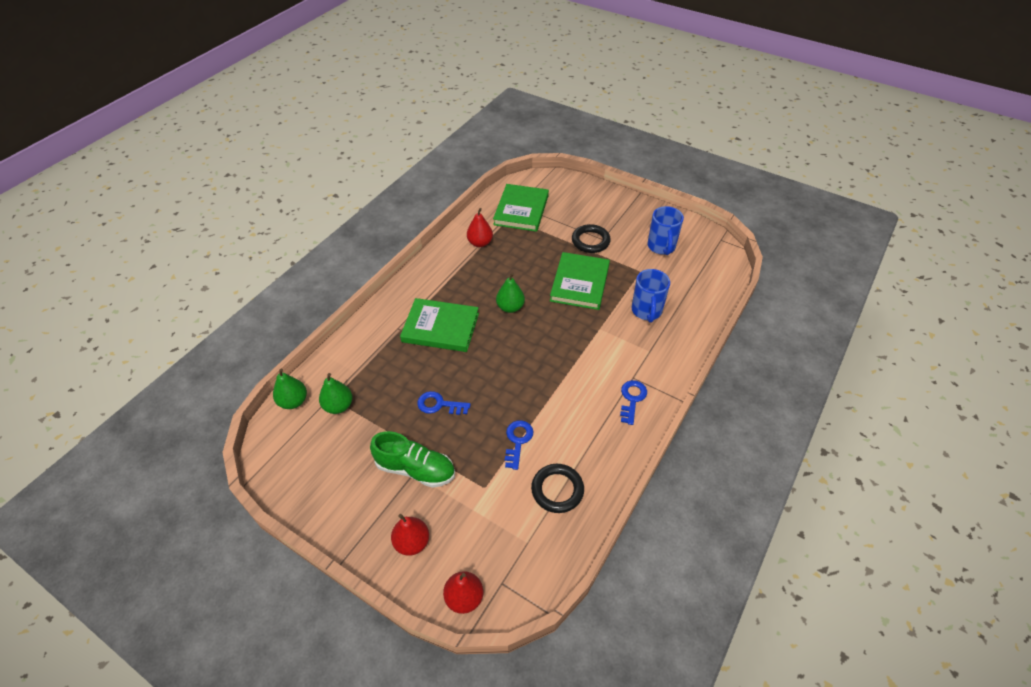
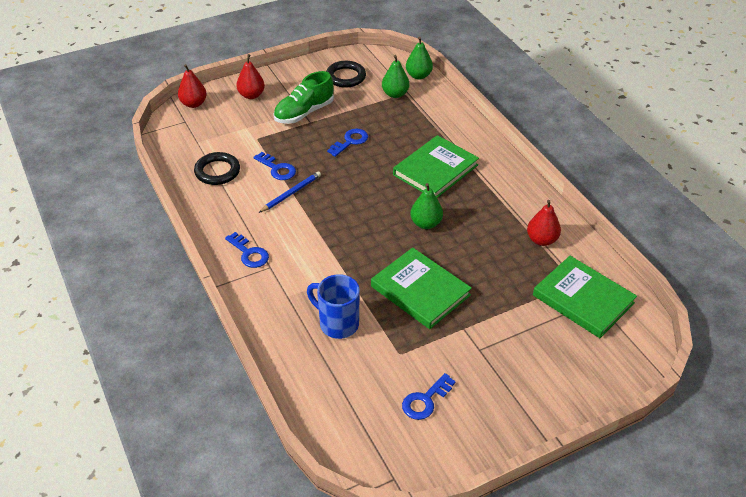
camera: 120 degrees right, 5 degrees down
black ring [572,224,611,253] -> black ring moved to [326,61,366,88]
blue mug [648,206,684,255] -> blue key [402,373,456,420]
none -> blue pencil [259,171,321,213]

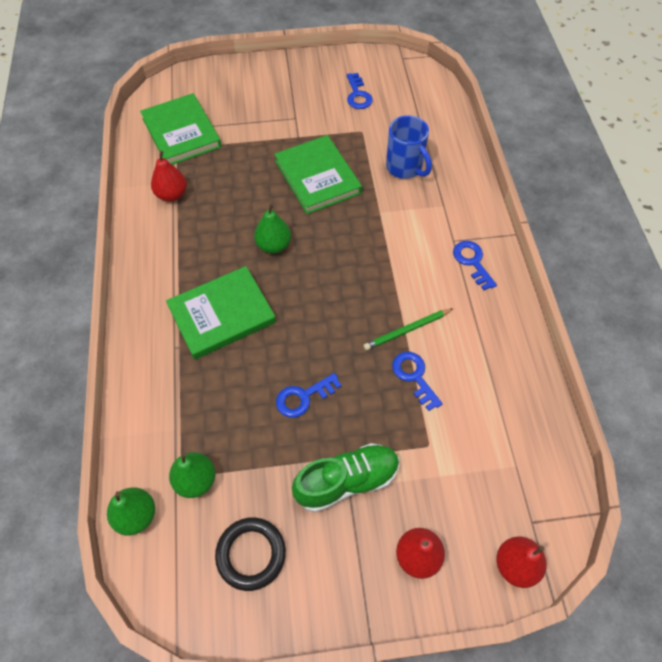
camera: 160 degrees left, 15 degrees up
black ring [194,152,240,185] -> none
blue pencil [259,171,321,213] -> green pencil [363,308,454,350]
blue key [402,373,456,420] -> blue key turned 105 degrees clockwise [347,73,373,109]

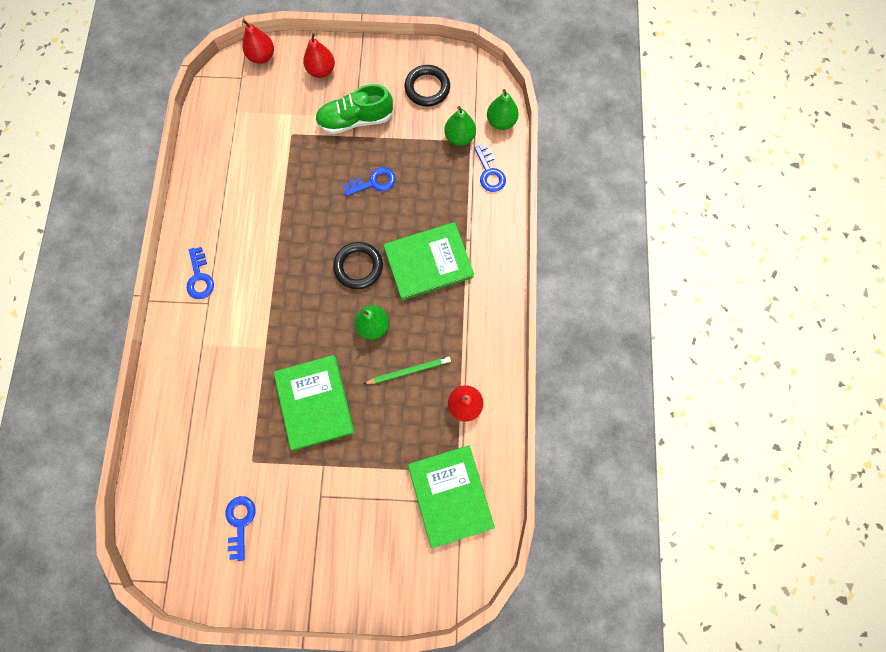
camera: 170 degrees left, 15 degrees up
green pencil [363,308,454,350] -> green pencil moved to [364,357,451,384]
blue mug [386,115,432,179] -> none
blue key [392,352,443,411] -> blue key moved to [474,144,506,192]
none -> black ring [333,242,383,289]

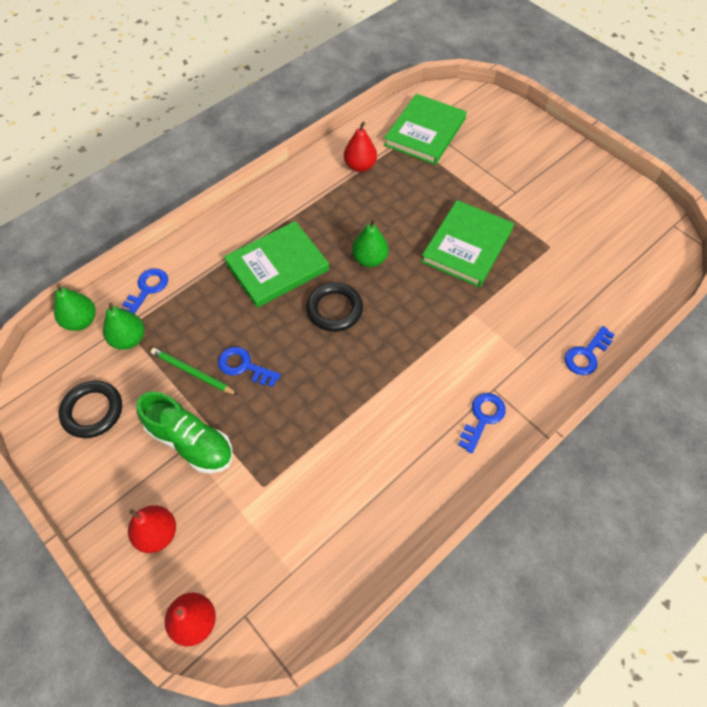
camera: 135 degrees left, 15 degrees down
blue key [226,496,255,561] -> blue key moved to [564,326,615,375]
green pencil [364,357,451,384] -> green pencil moved to [151,348,238,395]
green book [383,222,474,301] -> green book turned 60 degrees counterclockwise [224,221,329,308]

